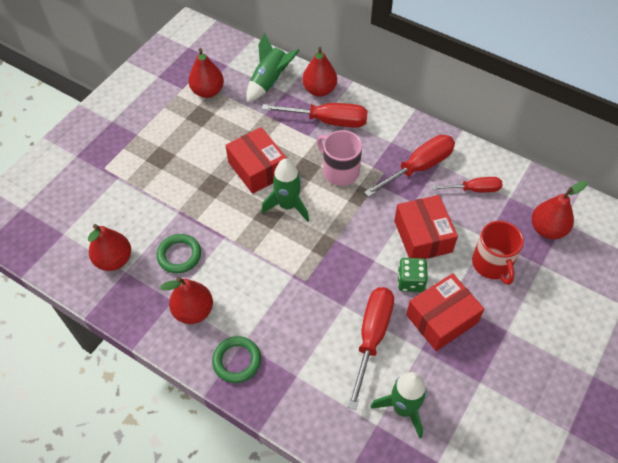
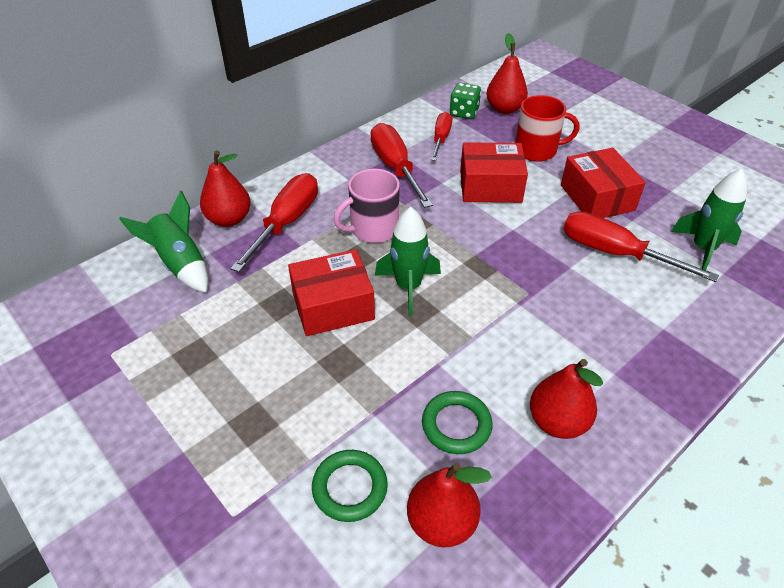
camera: 75 degrees left, 10 degrees down
red pear [188,48,224,98] -> none
green ring [212,336,261,383] -> green ring moved to [312,450,388,522]
green dice [398,258,428,292] -> green dice moved to [450,83,481,119]

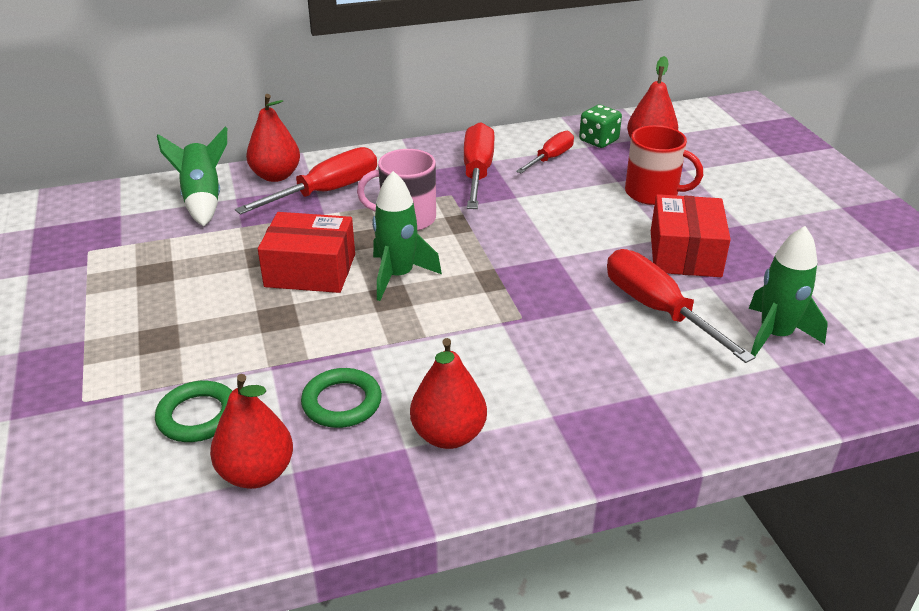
camera: 25 degrees right, 10 degrees down
red box [460,142,528,203] -> none

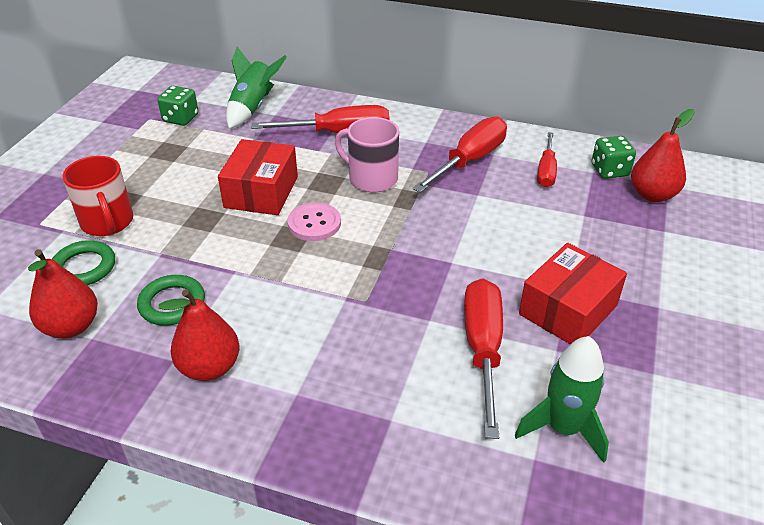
camera: 35 degrees right, 5 degrees up
red pear [246,94,300,182] -> none
red box [258,212,355,293] -> red box turned 60 degrees clockwise [218,139,298,215]
green rocket [372,171,442,301] -> pink button [288,203,341,241]
red screwdriver [516,131,574,173] -> red screwdriver turned 120 degrees clockwise [537,132,557,187]
red mug [625,125,703,205] -> red mug moved to [62,156,133,236]
none -> green dice [157,86,198,126]

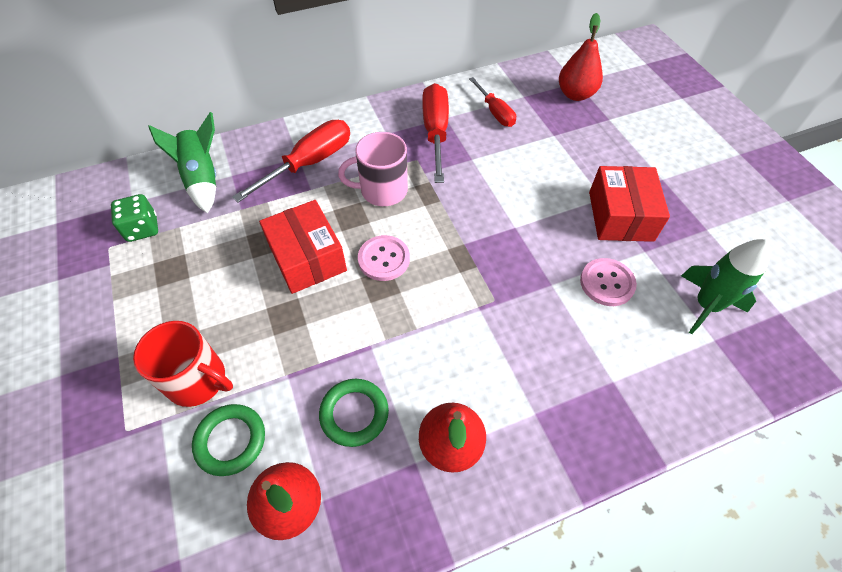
camera: 40 degrees left, 15 degrees up
red screwdriver [464,278,503,439] -> pink button [580,258,637,306]
green dice [592,136,636,179] -> none

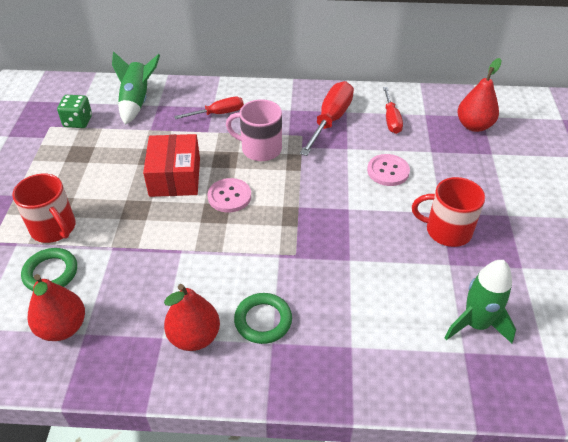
camera: 25 degrees right, 10 degrees down
red screwdriver [232,120,350,202] -> red screwdriver [174,97,244,119], size x0.62
green ring [319,379,389,447] -> green ring moved to [234,293,292,344]
pink button [580,258,637,306] -> pink button moved to [367,154,410,186]
red box [589,166,670,242] -> red mug [412,177,485,247]

